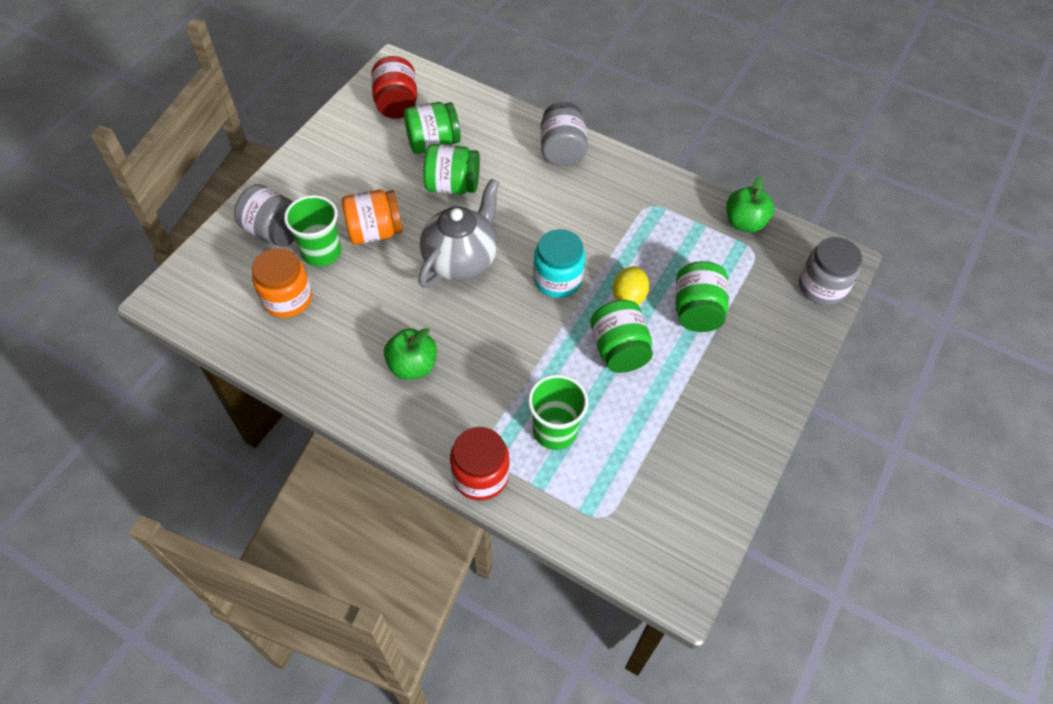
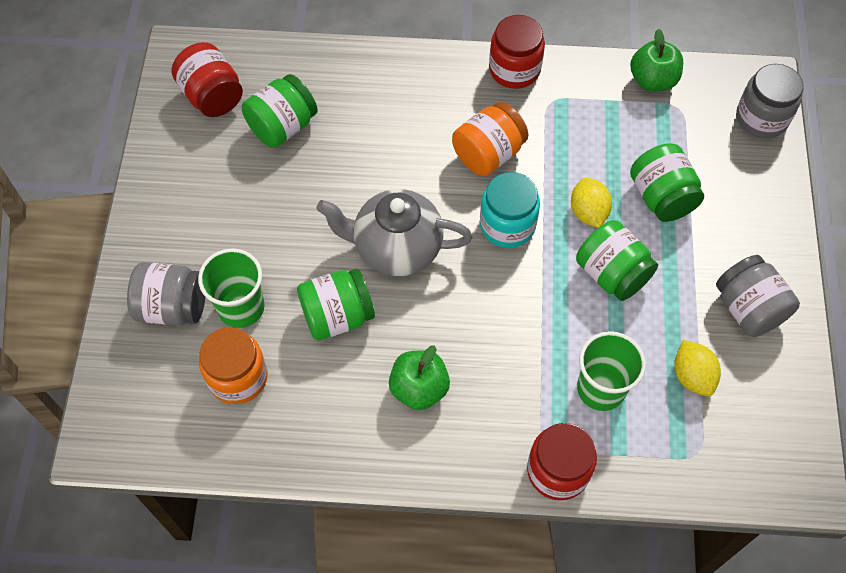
camera: 25 degrees left, 5 degrees up
orange jar [341,190,403,245] -> orange jar moved to [452,102,528,176]
grey teapot [418,179,499,288] -> grey teapot turned 90 degrees counterclockwise [316,189,473,276]
green jar [423,144,480,195] -> green jar moved to [297,269,375,341]
grey jar [541,102,588,166] -> grey jar moved to [716,255,800,337]
none -> red jar [489,15,545,89]
none -> yellow lemon [674,340,721,396]

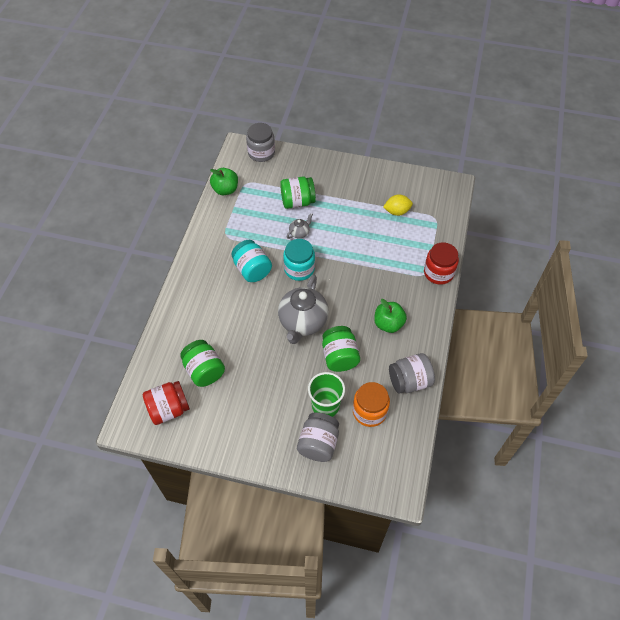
camera: 80 degrees left, 5 degrees down
orange jar [452,102,528,176] -> turquoise jar [231,240,272,282]
red jar [489,15,545,89] -> none
yellow lemon [571,178,612,228] -> grey teapot [287,213,313,239]
green jar [576,220,658,301] -> none
green cup [577,331,646,411] -> none
grey jar [716,255,800,337] -> grey jar moved to [389,353,435,394]

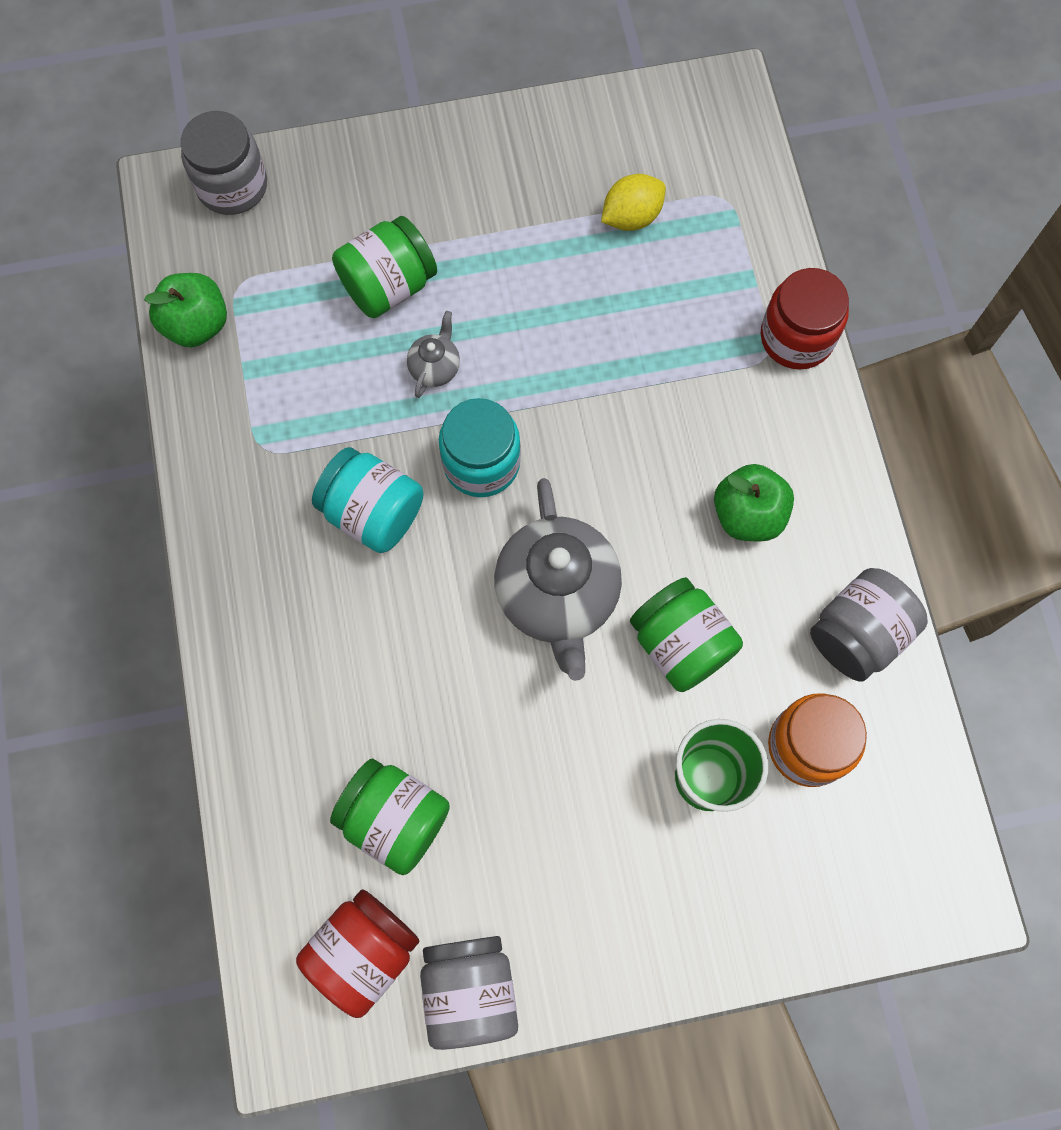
camera: 25 degrees left, 15 degrees up
grey jar [297,412,339,462] -> grey jar moved to [420,936,518,1050]

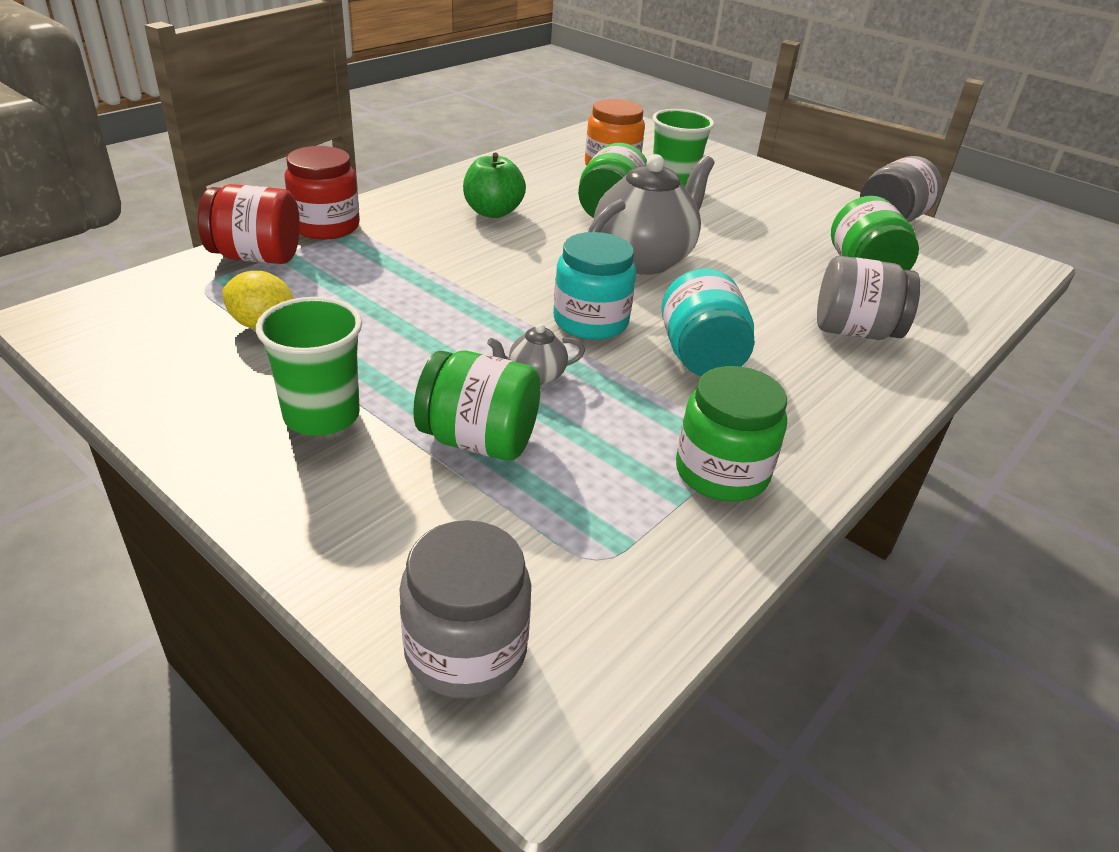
camera: 130 degrees left, 35 degrees down
green apple [144,273,227,347] -> none
red jar [296,889,419,1018] -> red jar moved to [198,184,300,264]
grey jar [810,568,928,682] -> grey jar moved to [817,256,920,340]
none -> green cup [256,297,362,436]
none -> green jar [676,366,787,502]

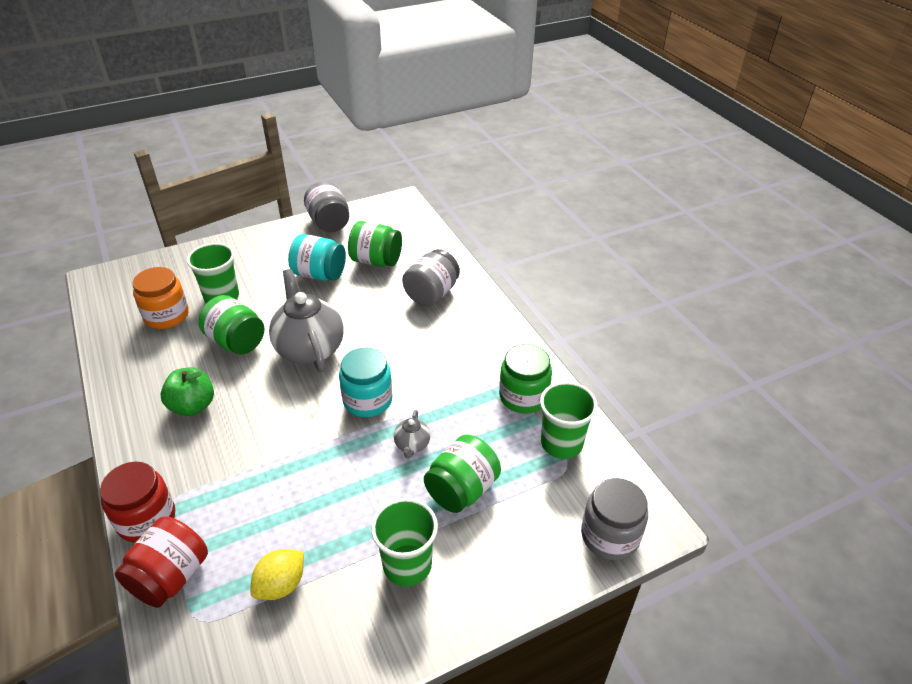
camera: 65 degrees left, 5 degrees up
turquoise jar [661,269,754,376] -> turquoise jar moved to [288,234,346,281]
none -> green cup [540,382,598,459]

